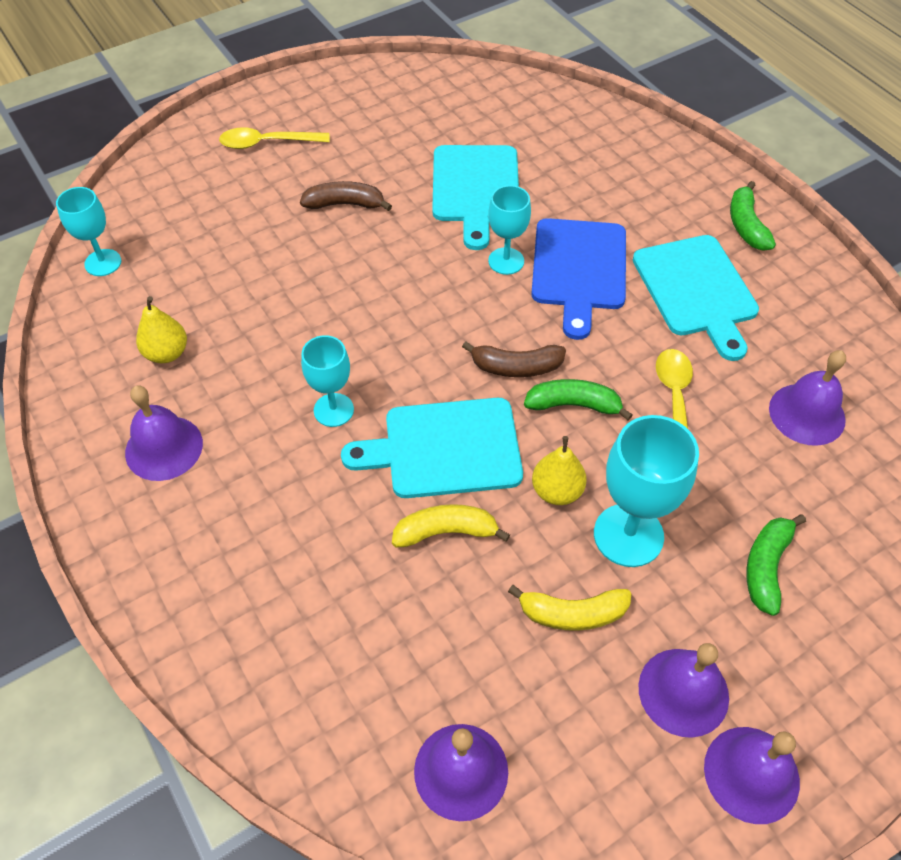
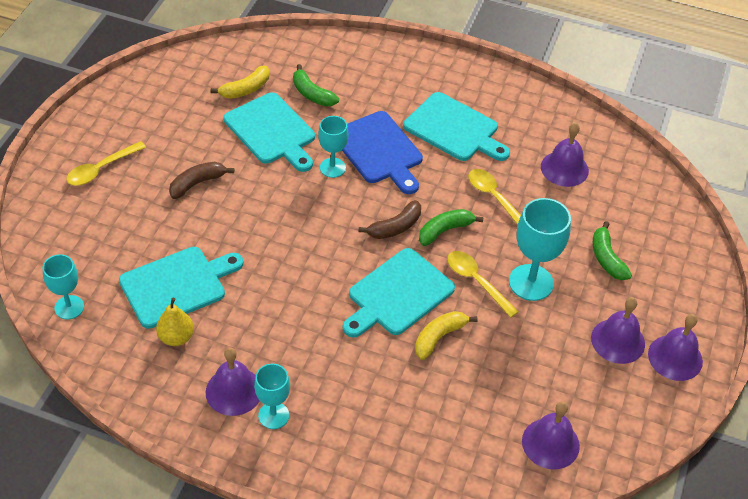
camera: 40 degrees left, 5 degrees down
turquoise goblet [301,335,354,427] -> turquoise goblet moved to [254,364,290,429]
yellow banana [508,585,631,631] -> yellow banana moved to [211,65,270,99]
yellow pear [532,436,587,505] -> yellow spoon [447,251,519,318]
green banana [730,181,776,251] -> green banana moved to [293,64,339,107]
none -> turquoise cutting board [119,247,244,329]

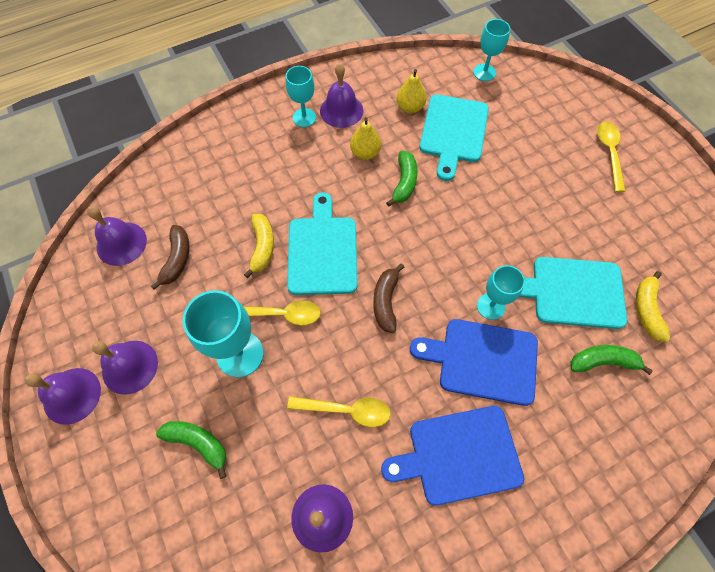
camera: 135 degrees right, 15 degrees up
brown banana [169,162,234,199] -> brown banana moved to [151,225,189,290]
turquoise cutting board [403,92,510,161] -> blue cutting board [381,406,524,506]
green banana [419,209,484,246] -> green banana moved to [386,151,418,207]
none -> yellow pear [350,117,381,160]

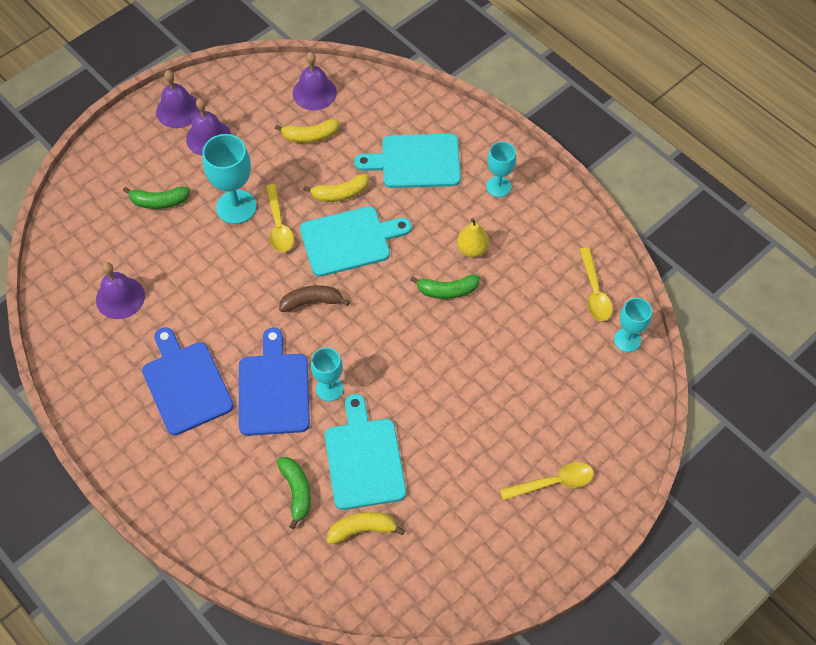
camera: 75 degrees right, 5 degrees down
brown banana [151,225,189,290] -> yellow banana [275,119,339,143]
green banana [156,421,227,479] -> green banana turned 75 degrees clockwise [123,186,190,209]
yellow spoon [287,396,391,427] -> yellow spoon moved to [579,247,613,321]
purple bell [320,63,363,128] -> none
yellow pear [397,69,426,113] -> none
turquoise cutting board [420,95,489,181] -> turquoise cutting board moved to [354,134,461,188]

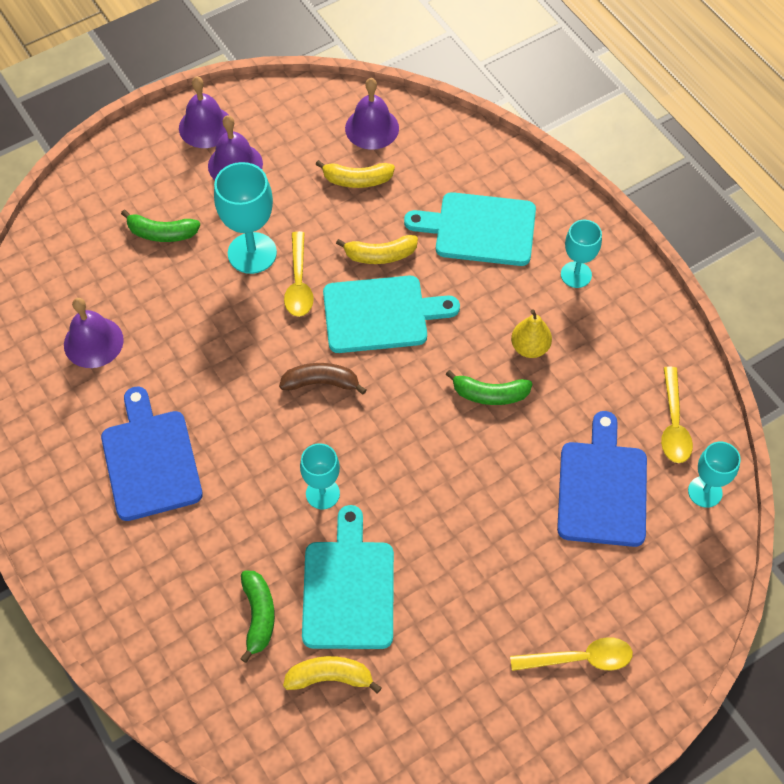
camera: 10 degrees right, 0 degrees up
blue cutting board [239,328,310,436] -> blue cutting board moved to [557,411,647,547]

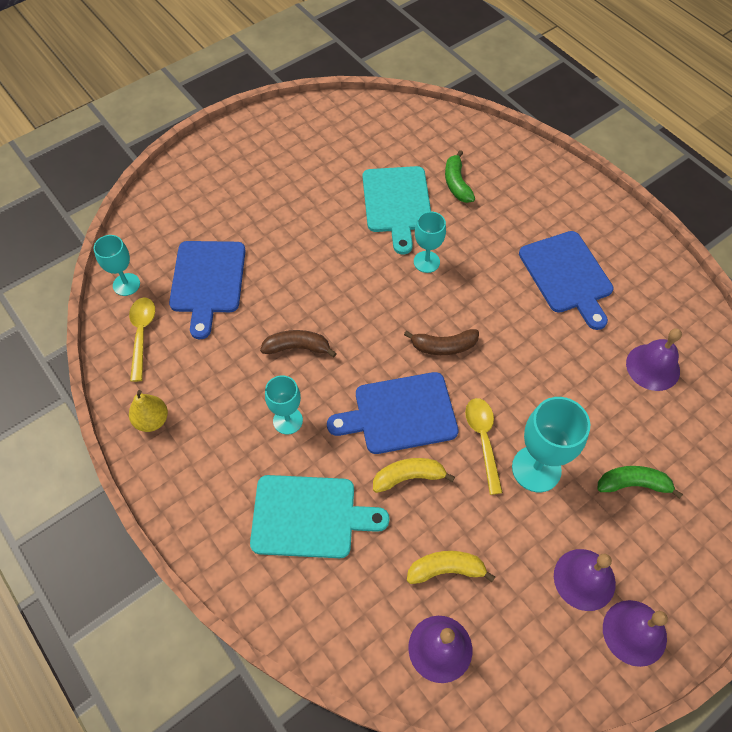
camera: 175 degrees right, 0 degrees up
yellow banana [283,656,382,693] -> none
turquoise cutting board [323,276,460,353] -> blue cutting board [327,372,459,454]
green banana [445,370,532,405] -> brown banana [260,330,337,357]
yellow spoon [510,637,633,671] -> none
yellow pear [511,309,552,358] -> yellow pear moved to [129,390,168,432]
turquoise goblet [561,220,602,288] -> turquoise goblet moved to [265,375,303,435]

